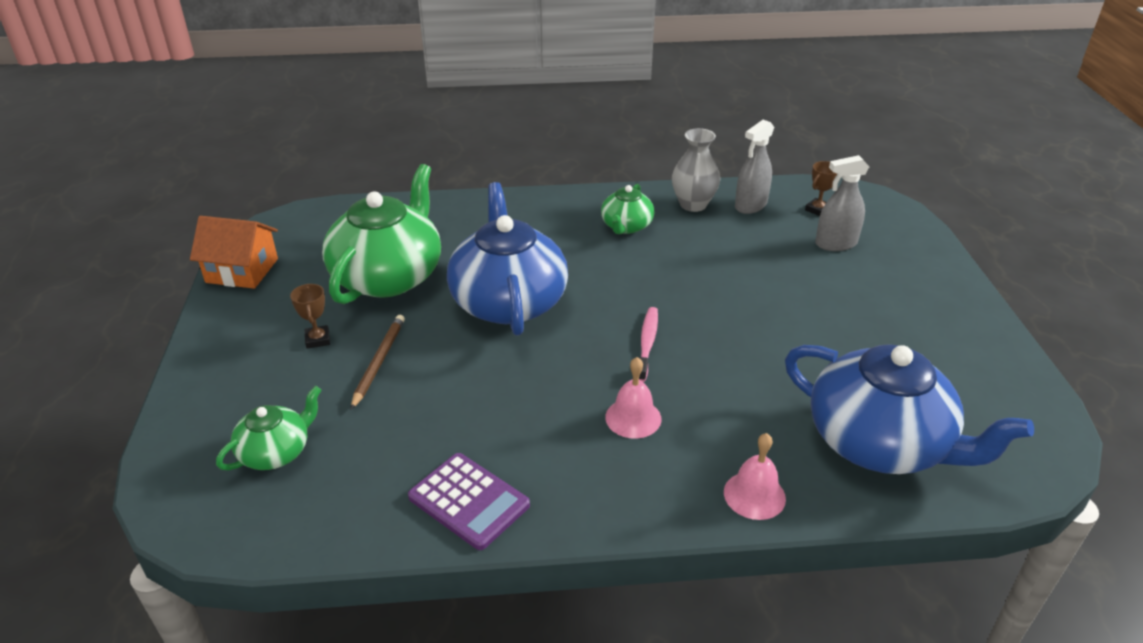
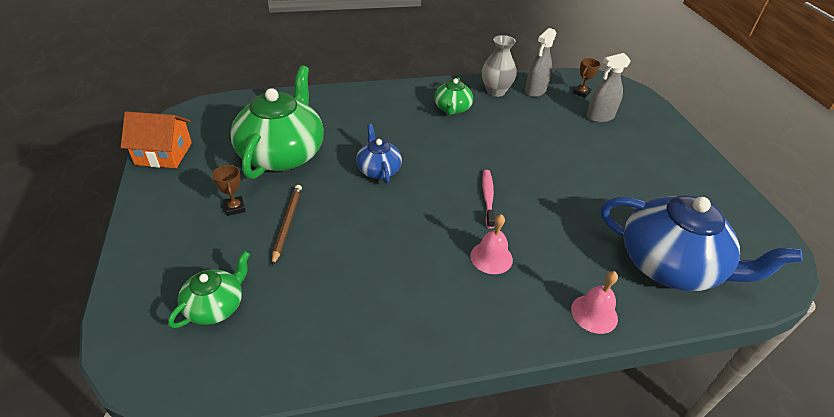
camera: 10 degrees left, 5 degrees up
purple calculator [408,453,530,550] -> none
blue teapot [447,182,568,336] -> blue teapot [356,124,402,183], size x0.51

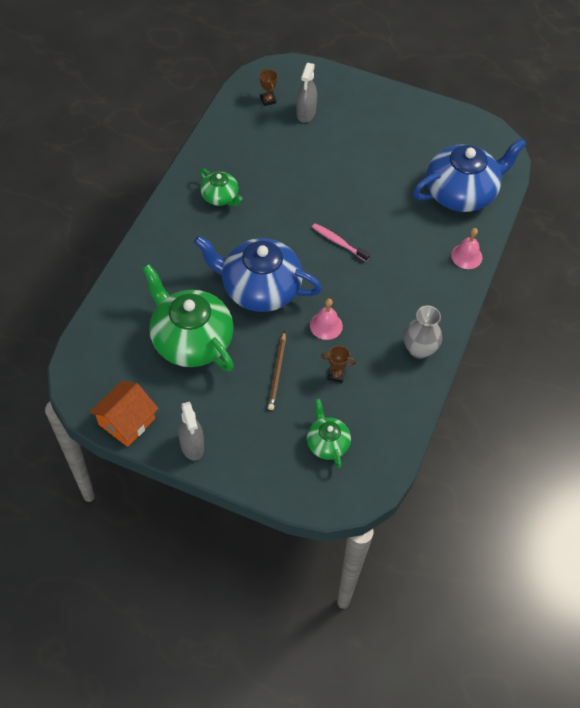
camera: 55 degrees left, 15 degrees up
brown trophy [212,165,246,216] -> brown trophy moved to [321,346,356,383]
brown pencil [272,185,302,266] -> brown pencil turned 120 degrees counterclockwise [268,331,286,410]
blue teapot [356,124,402,183] -> blue teapot [194,236,322,312], size x1.98
pink bell [470,214,513,274] -> pink bell moved to [310,299,343,340]
grey vase [482,35,517,97] -> grey vase moved to [403,306,442,359]
grey spray bottle [525,28,557,97] -> grey spray bottle moved to [178,402,204,461]

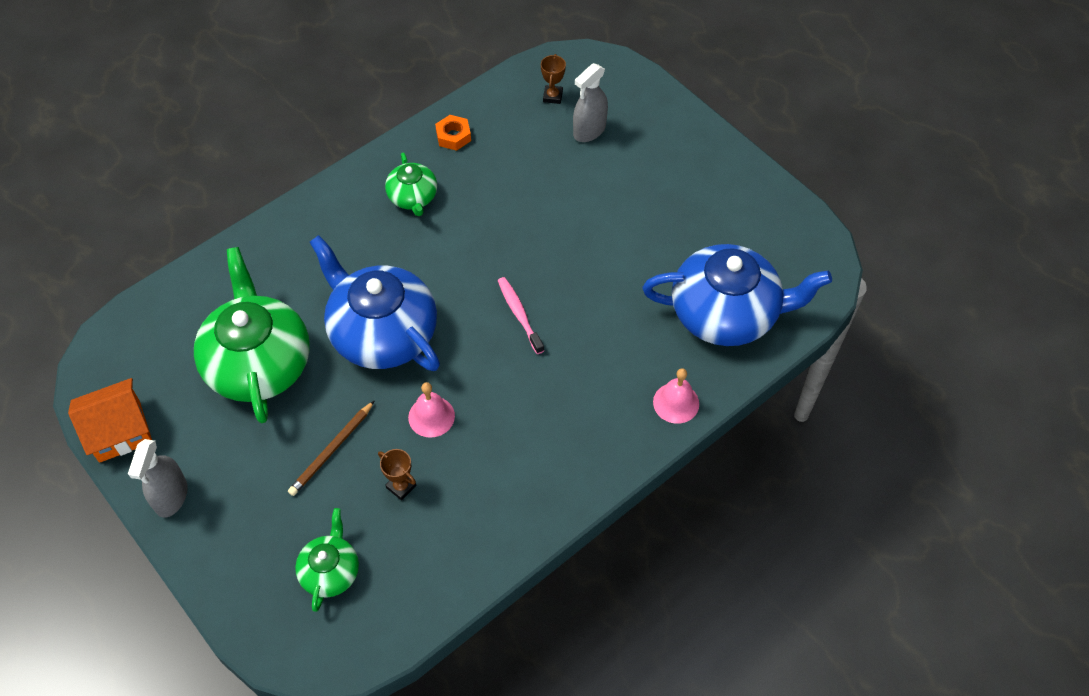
camera: 30 degrees right, 0 degrees up
grey vase [403,306,442,359] -> none
none -> orange nut [435,115,471,151]

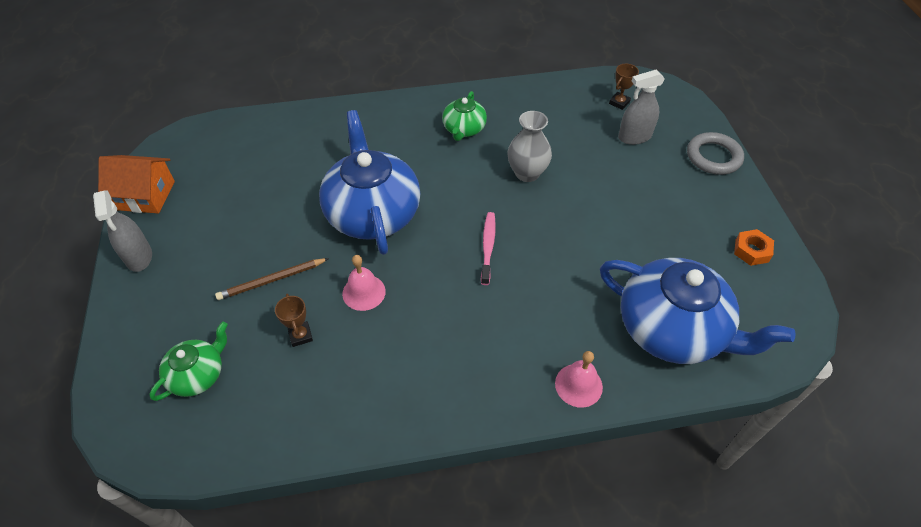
camera: 30 degrees right, 5 degrees down
grey spray bottle [128,439,188,518] -> grey spray bottle turned 60 degrees counterclockwise [93,190,152,272]
green teapot [194,247,310,423] -> none
orange nut [435,115,471,151] -> orange nut moved to [734,229,774,266]
none -> grey vase [507,111,552,182]
none -> grey ring [687,132,744,175]

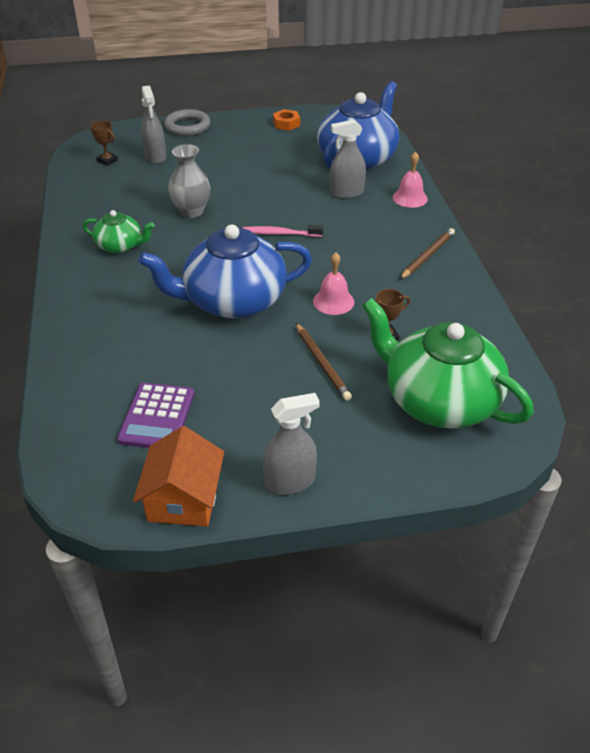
camera: 90 degrees left, 10 degrees down
green teapot [149,322,228,401] -> green teapot [362,298,534,429], size x1.98
none -> purple calculator [117,383,194,448]
none -> grey spray bottle [330,120,366,199]
none -> brown pencil [400,228,455,279]

